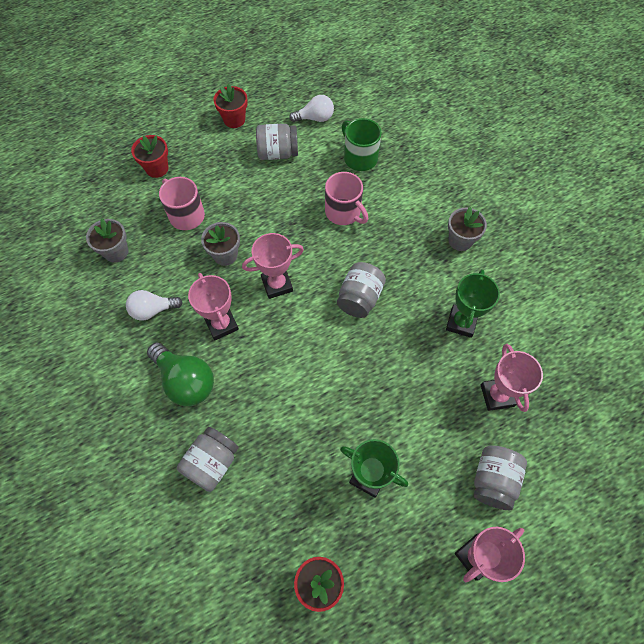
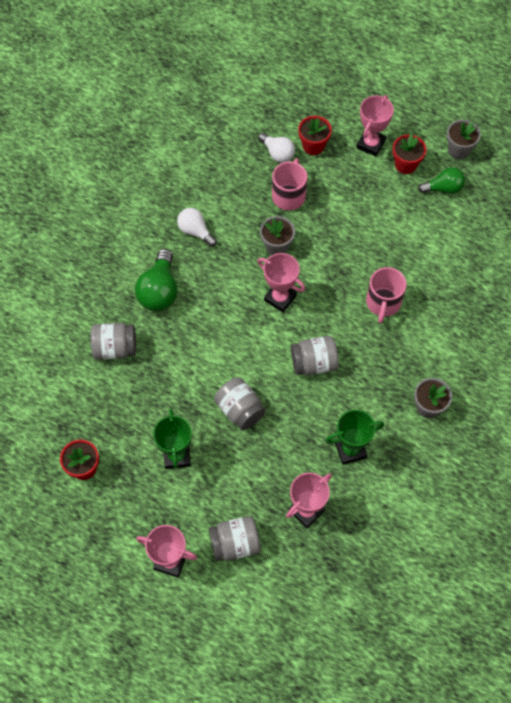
camera: 55 degrees right, 0 degrees up
grey flower pot [86,219,128,263] -> grey flower pot moved to [447,120,481,159]
pink trophy [188,273,239,340] -> pink trophy moved to [357,95,394,156]
grey jar [256,124,298,160] -> grey jar moved to [214,377,266,430]
white light bulb [289,95,334,122] -> white light bulb moved to [258,133,295,163]
green mug [342,118,382,171] -> none
none -> green light bulb [418,167,465,194]

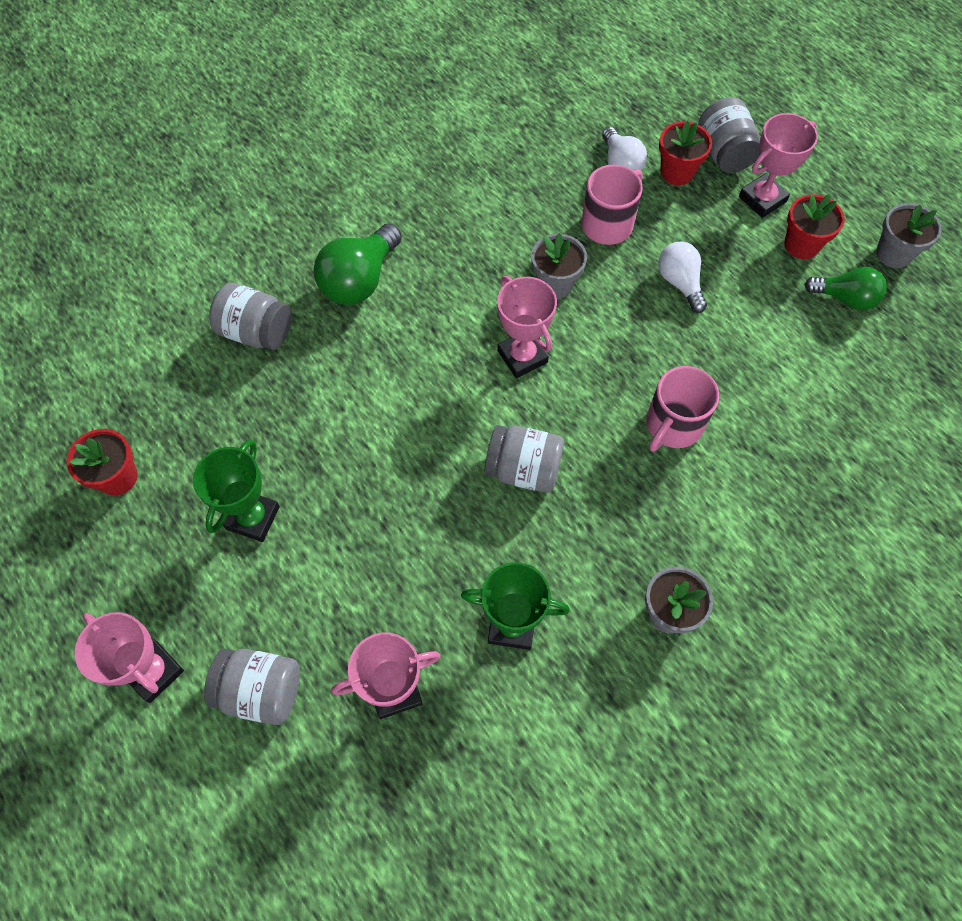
camera: 25 degrees right, 0 degrees up
white light bulb [177,208,217,247] -> white light bulb moved to [658,241,707,313]
grey jar [214,377,266,430] -> grey jar moved to [698,97,760,173]

